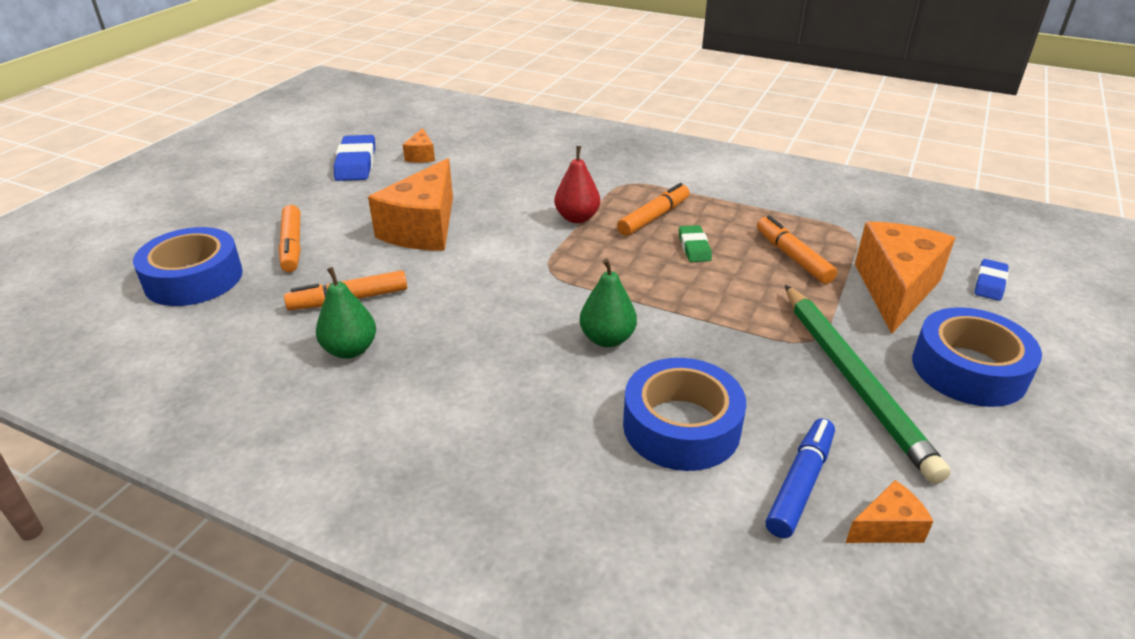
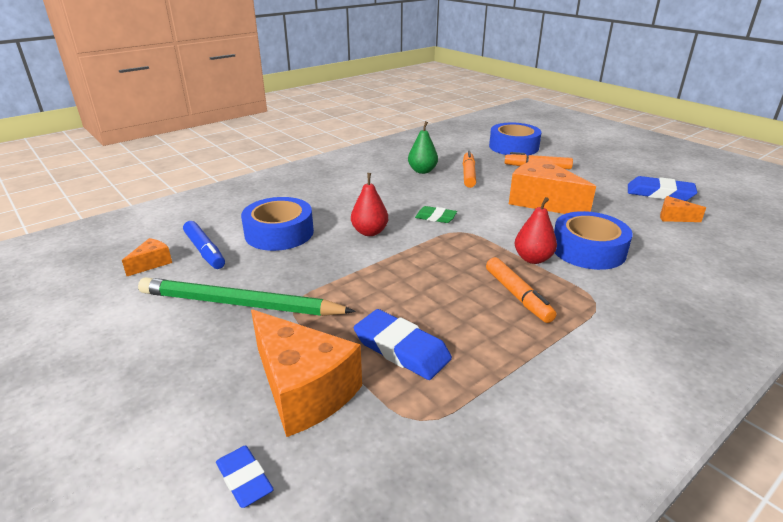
camera: 115 degrees right, 5 degrees down
green pear [580,259,637,347] -> red pear [351,173,388,236]
green eraser [679,225,712,262] -> green eraser moved to [415,206,457,223]
orange marker [757,216,837,284] -> blue eraser [354,309,452,380]
orange cheese [845,480,933,543] -> orange cheese turned 150 degrees counterclockwise [122,238,172,276]
blue tape [912,307,1042,407] -> blue tape moved to [554,211,633,270]

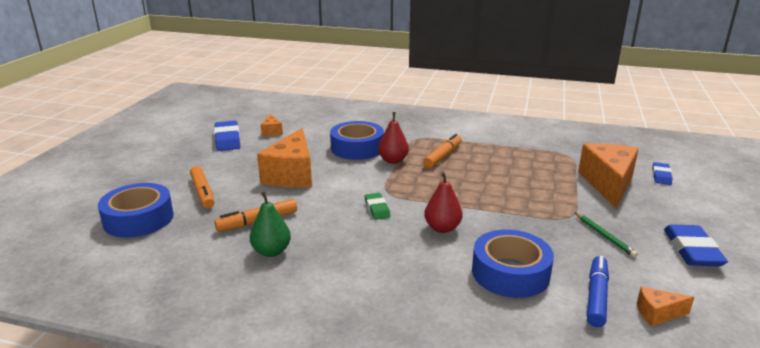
camera: 125 degrees left, 5 degrees down
green pencil [138,277,355,316] -> green pencil [575,212,638,258], size x0.45
blue eraser [354,309,452,380] -> blue eraser moved to [664,224,728,266]

